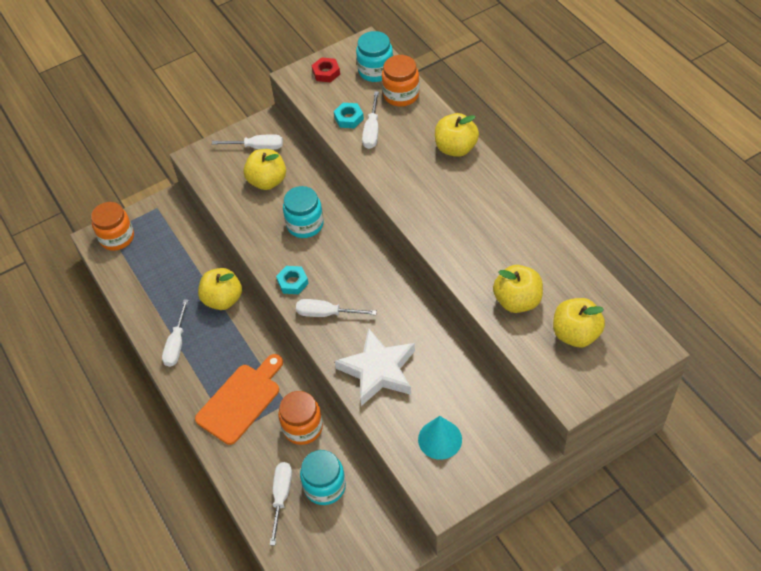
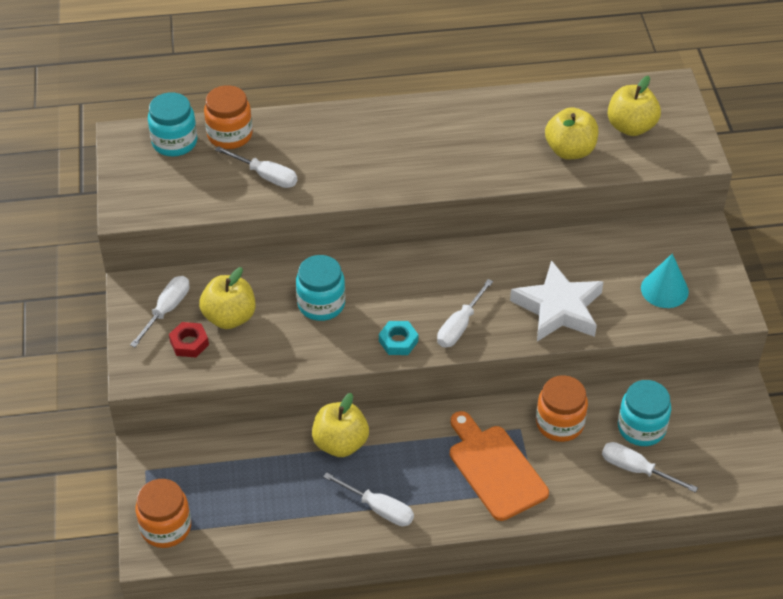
camera: 70 degrees left, 5 degrees down
red nut [312,57,340,82] -> red nut moved to [169,322,209,357]
turquoise nut [334,103,364,128] -> none
yellow apple [435,113,479,157] -> none

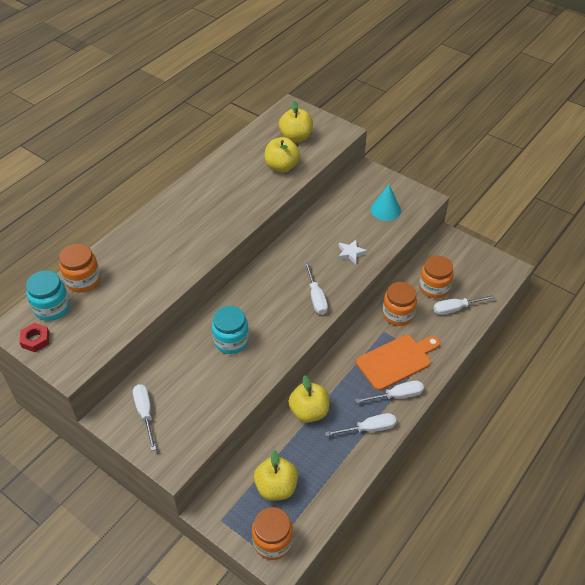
camera: 45 degrees left, 0 degrees up
red nut [169,322,209,357] -> red nut moved to [19,323,50,352]
yellow apple [199,267,256,329] -> yellow apple moved to [254,450,298,501]
white screwdriver [215,146,297,188] -> white screwdriver moved to [355,381,424,403]
turquoise nut [379,321,418,355] -> none
orange cutting board [450,411,549,521] -> orange cutting board turned 135 degrees clockwise [356,335,440,391]
white star [510,260,604,342] -> white star [338,240,367,264], size x0.48
turquoise jar [618,380,671,446] -> orange jar [419,255,454,298]

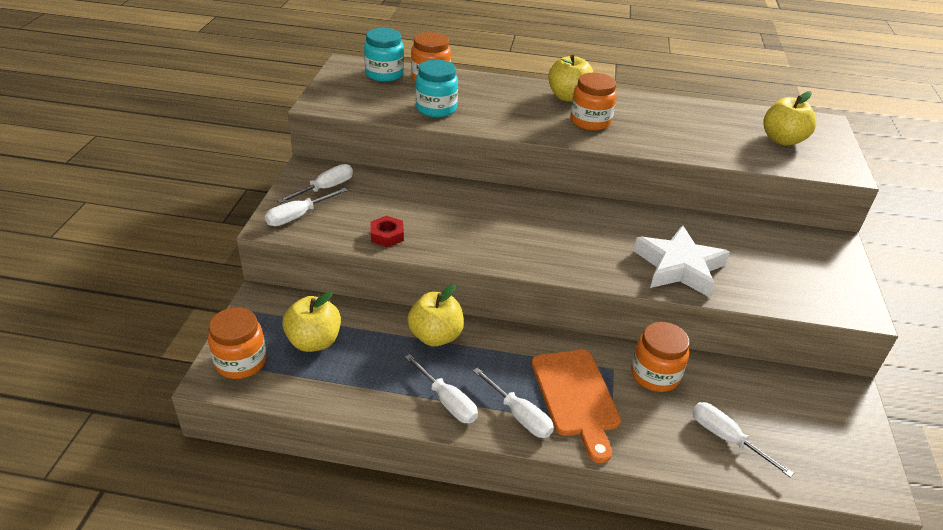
camera: 60 degrees right, 10 degrees down
red nut [19,323,50,352] -> red nut moved to [370,216,404,247]
turquoise jar [212,306,249,354] -> turquoise jar moved to [415,60,458,117]
yellow apple [265,137,300,173] -> yellow apple moved to [548,55,594,102]
white screwdriver [305,262,328,315] -> white screwdriver moved to [265,188,348,226]
white star [338,240,367,264] -> white star [633,225,730,297], size x2.09
orange cutting board [356,335,440,391] -> orange cutting board turned 45 degrees clockwise [531,350,621,463]
turquoise cone [371,185,401,221] -> none
orange jar [419,255,454,298] -> orange jar moved to [570,73,617,131]

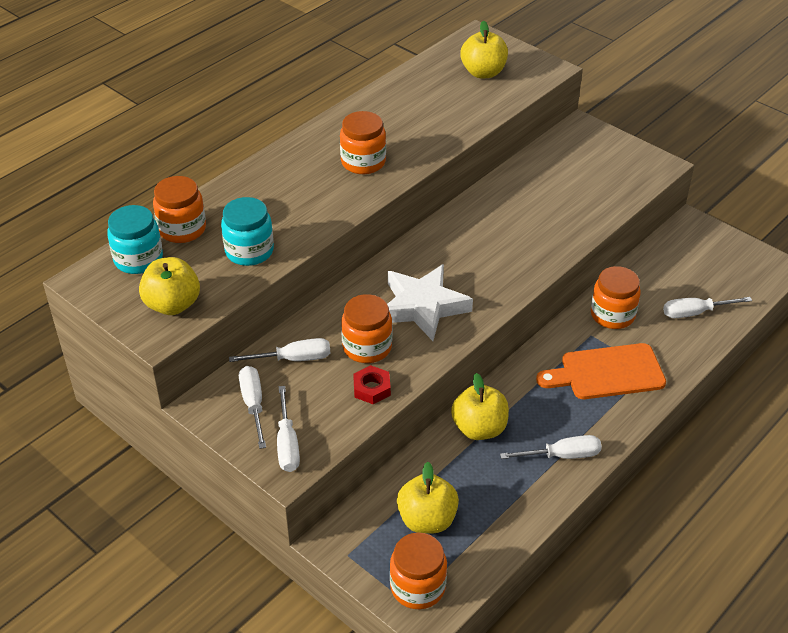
camera: 55 degrees left, 5 degrees up
white screwdriver [473,367,554,438] -> white screwdriver moved to [229,338,330,362]
orange cutting board [531,350,621,463] -> orange cutting board turned 150 degrees clockwise [536,343,666,399]
yellow apple [548,55,594,102] -> yellow apple moved to [139,257,200,315]
white star [633,225,730,297] -> white star moved to [387,264,473,341]
none -> orange jar [341,294,392,363]

